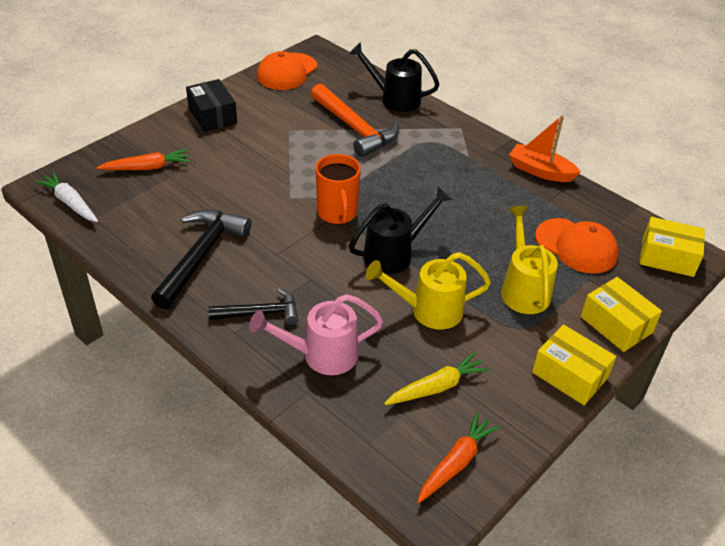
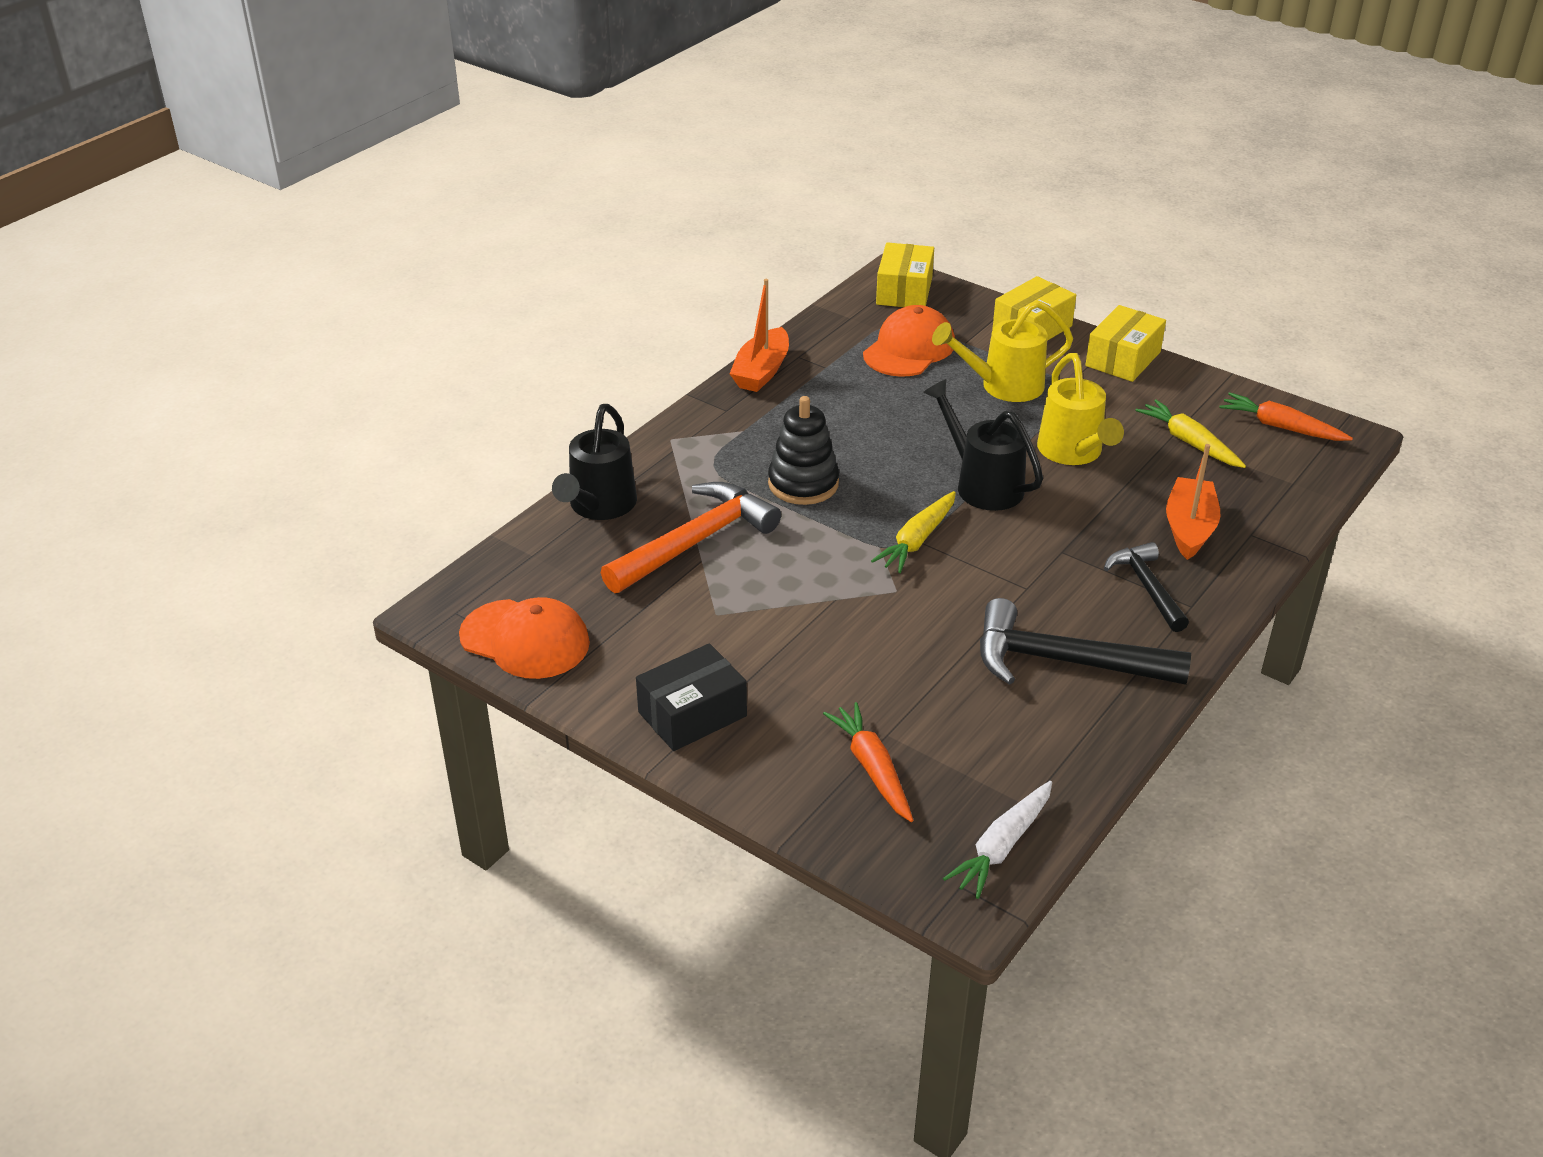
camera: 95 degrees left, 5 degrees down
pink watering can [249,294,383,375] -> orange boat [1166,444,1221,560]
orange mug [315,154,361,224] -> yellow carrot [871,491,956,573]
none -> black stacking toy [768,396,839,505]

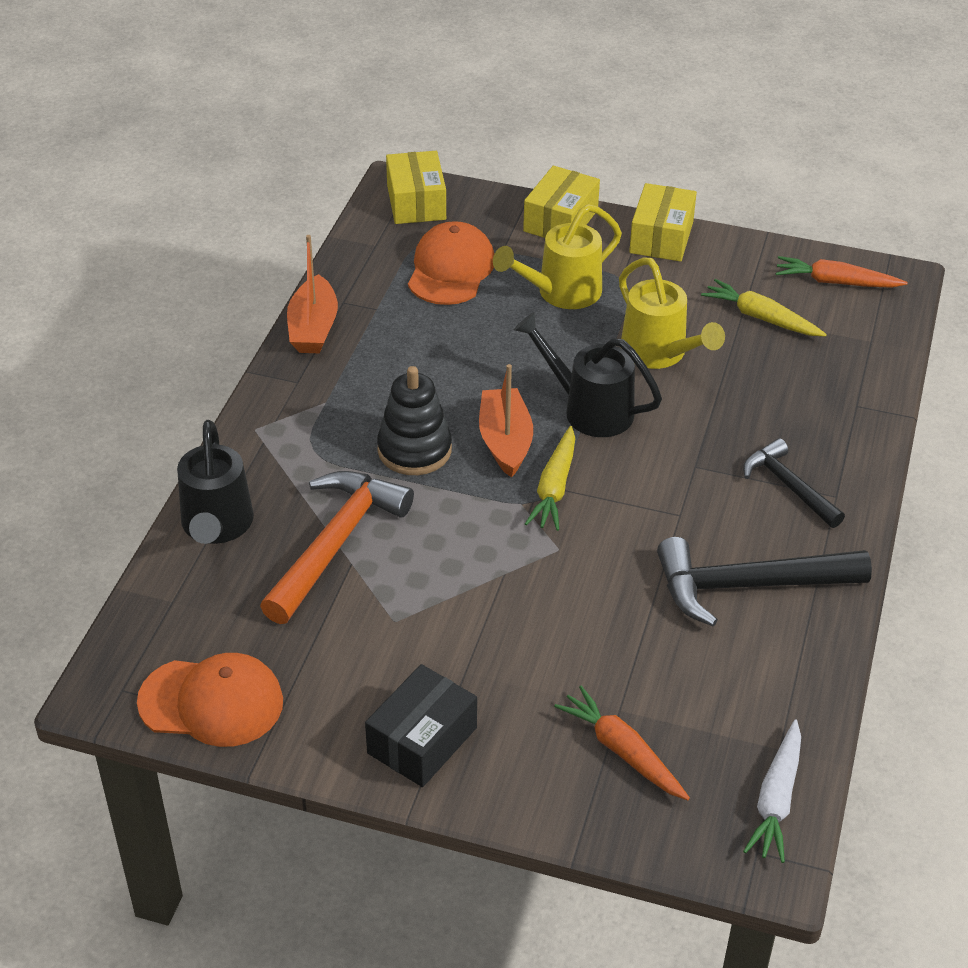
camera: 20 degrees left, 5 degrees up
orange boat [1166,444,1221,560] -> orange boat moved to [479,364,533,478]

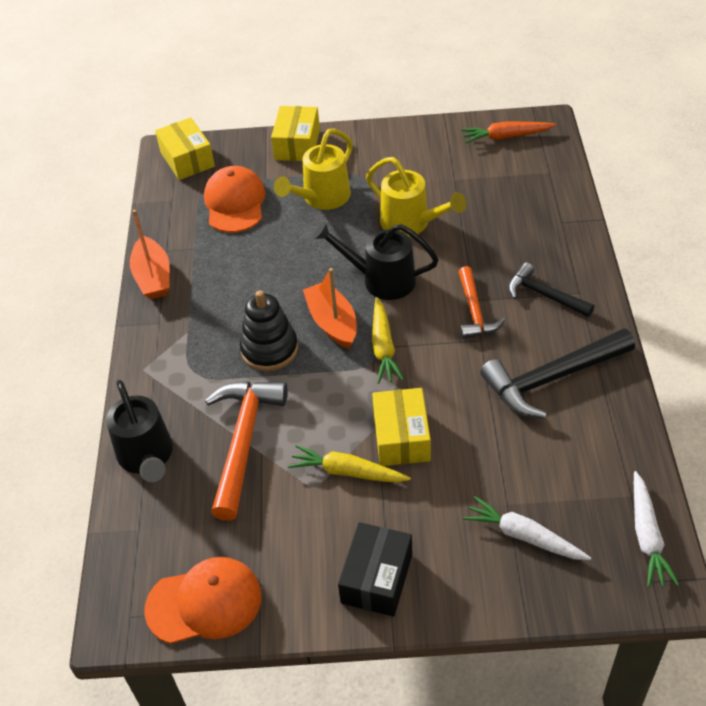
camera: 15 degrees left, 5 degrees up
orange carrot [554,686,690,800] -> white carrot [463,496,591,560]
yellow box [629,183,697,262] -> yellow box moved to [372,388,431,466]
yellow carrot [701,279,827,336] -> yellow carrot moved to [288,445,411,483]
none -> orange hammer [459,266,505,339]

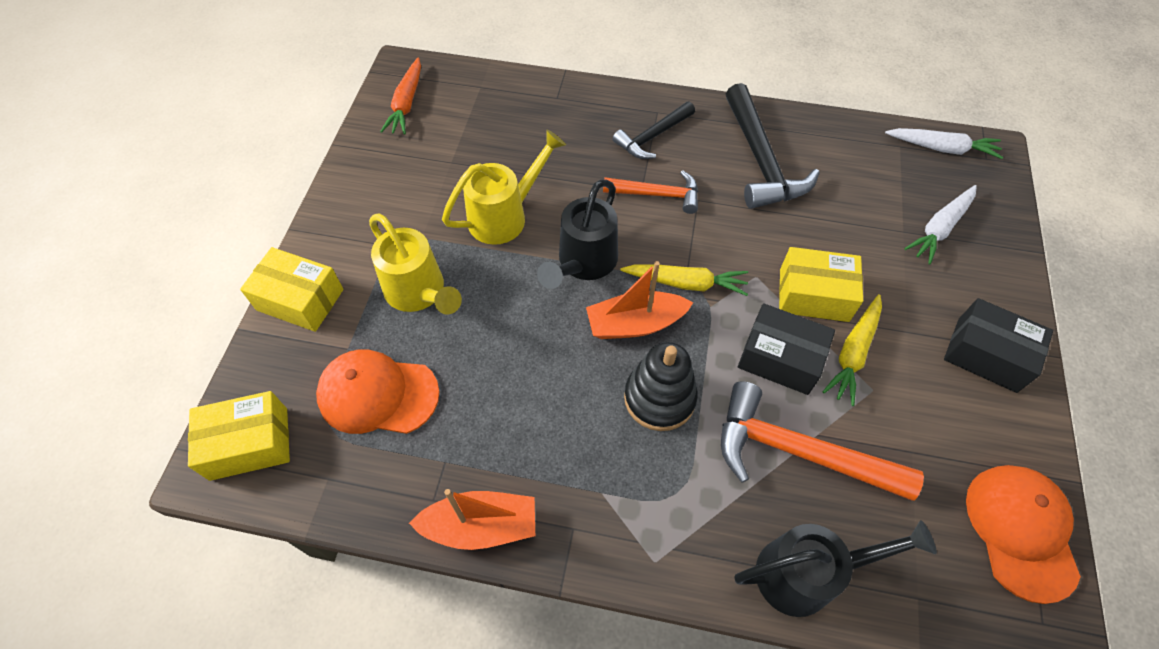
camera: 80 degrees left, 10 degrees up
none -> black box [738,303,835,395]

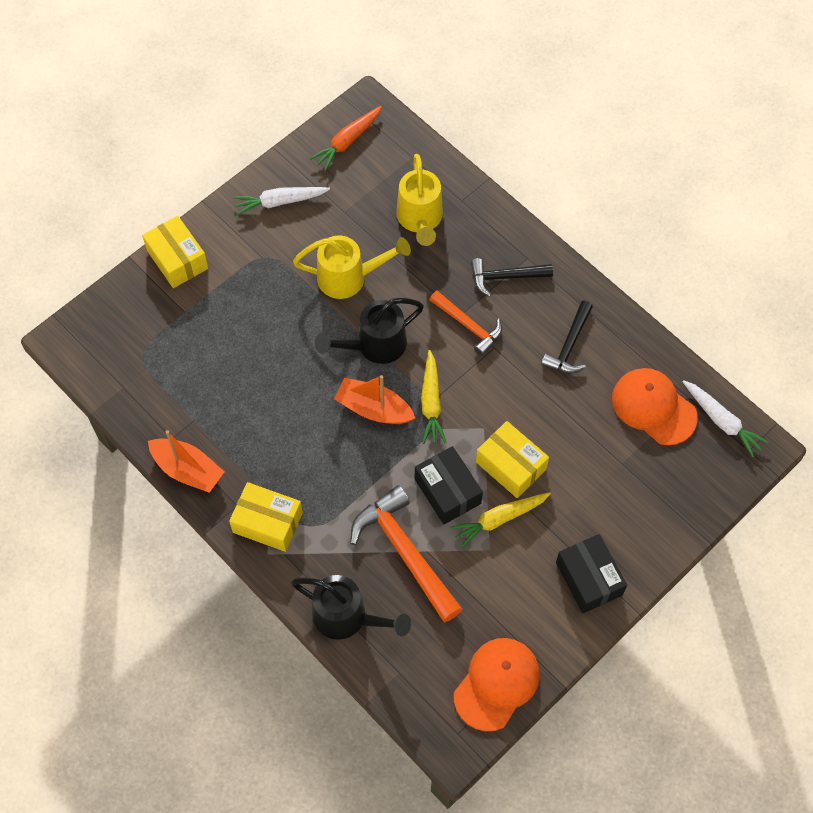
camera: 35 degrees right, 5 degrees up
yellow box [188,391,290,481] -> yellow box moved to [229,482,303,552]
orange cap [316,349,439,434] -> orange cap moved to [612,368,698,445]
yellow watering can [369,214,462,314] -> yellow watering can moved to [396,154,443,246]
yellow carrot [620,264,748,296] -> yellow carrot turned 45 degrees clockwise [421,350,447,444]
black stacking toy [624,342,698,431] -> none
black hammer [726,83,820,209] -> black hammer [541,301,593,373], size x0.61
white carrot [904,185,977,265] -> white carrot moved to [233,187,330,216]

